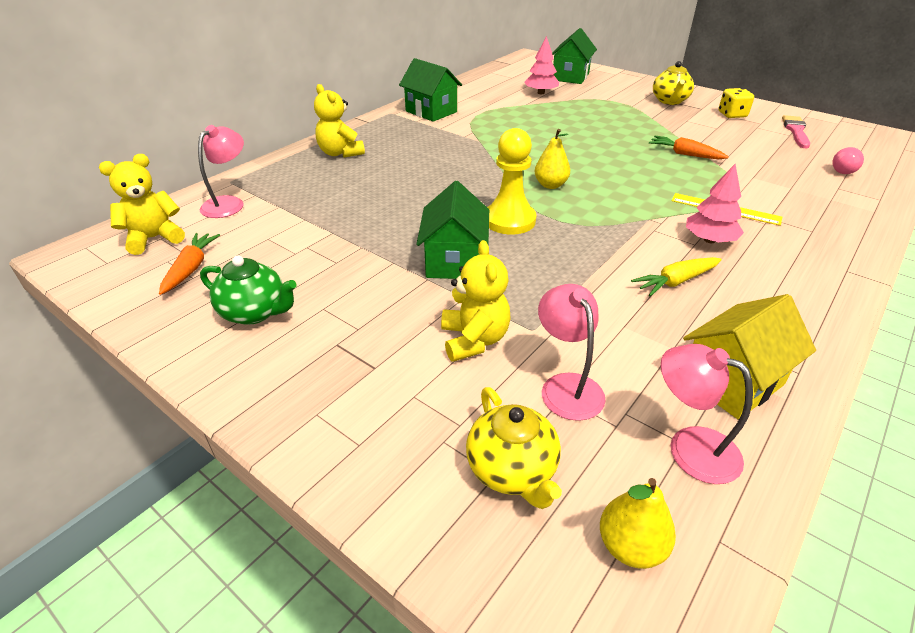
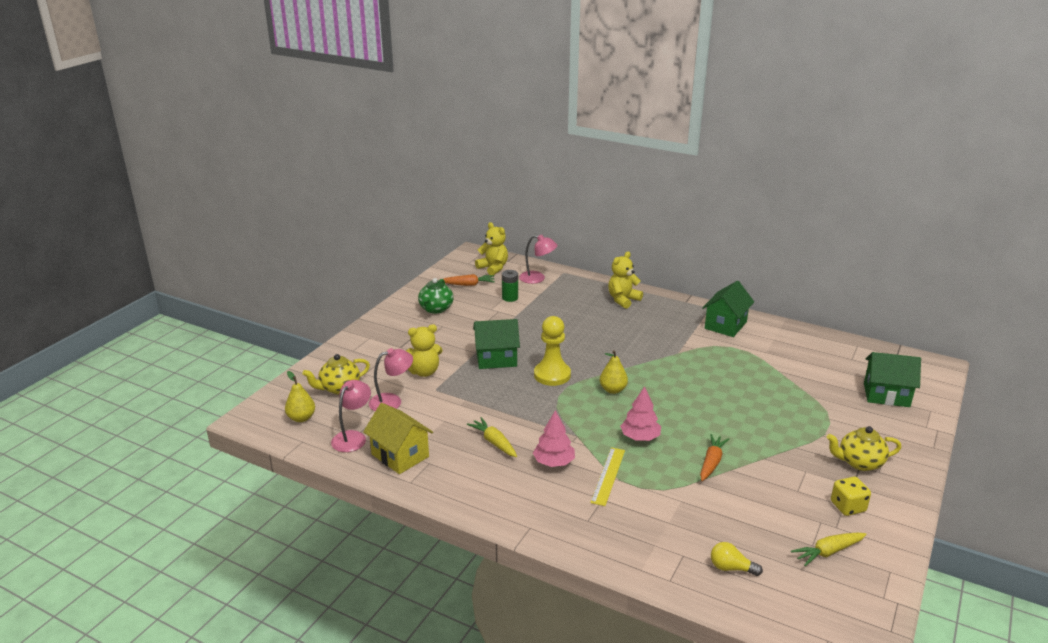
camera: 80 degrees right, 10 degrees down
pink tree [525,36,559,94] -> pink tree moved to [620,386,661,441]
pink brush [782,115,810,149] -> yellow carrot [791,533,867,566]
pink light bulb [832,147,864,174] -> yellow light bulb [711,542,763,576]
none -> green battery [502,270,518,302]

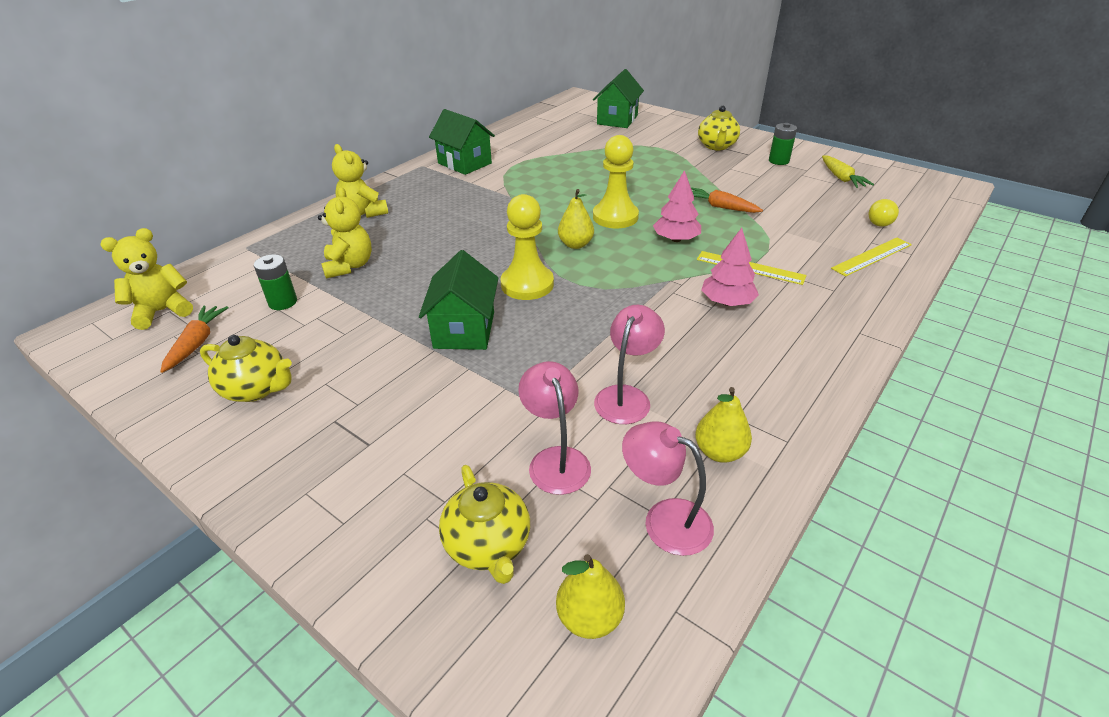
camera: 80 degrees left, 10 degrees up
yellow house [363,403,433,474] -> yellow pear [695,387,752,463]
yellow teddy bear [406,324,442,377] -> yellow teddy bear moved to [318,187,372,279]
green teapot [418,278,454,314] -> yellow teapot [200,335,292,402]
yellow carrot [467,417,517,457] -> none
pink lamp [519,235,557,284] -> pink lamp moved to [594,305,665,424]
yellow dice [831,477,871,516] -> green battery [769,123,797,165]
none -> yellow pawn [593,135,639,228]
none -> yellow ruler [831,237,912,277]

